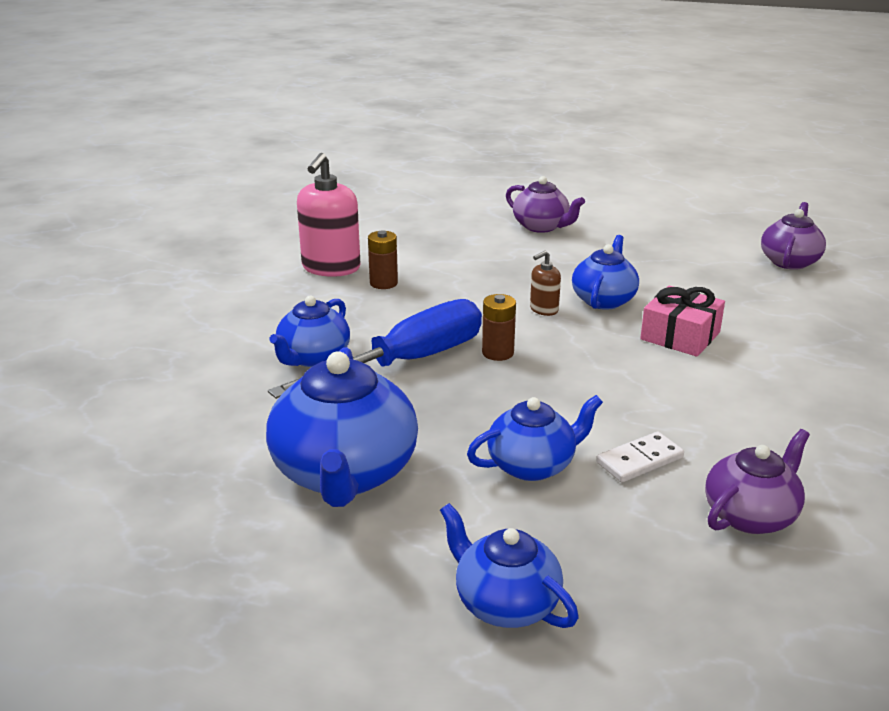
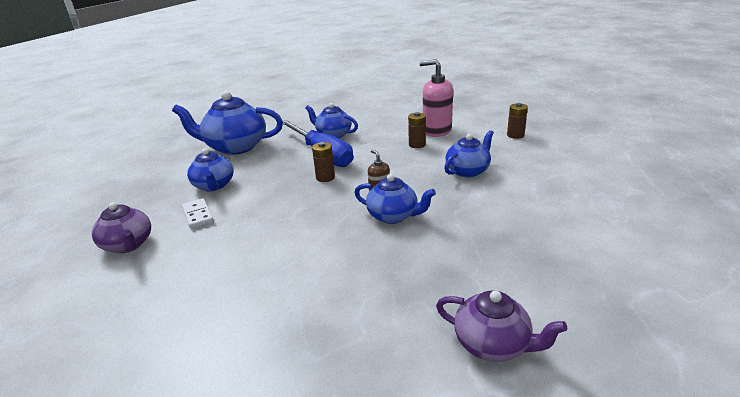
camera: 95 degrees right, 0 degrees up
blue teapot [440,503,579,628] -> blue teapot moved to [444,130,494,178]
purple teapot [506,176,585,233] -> none
pink gift [640,285,725,357] -> none
none -> brown battery [507,103,528,139]

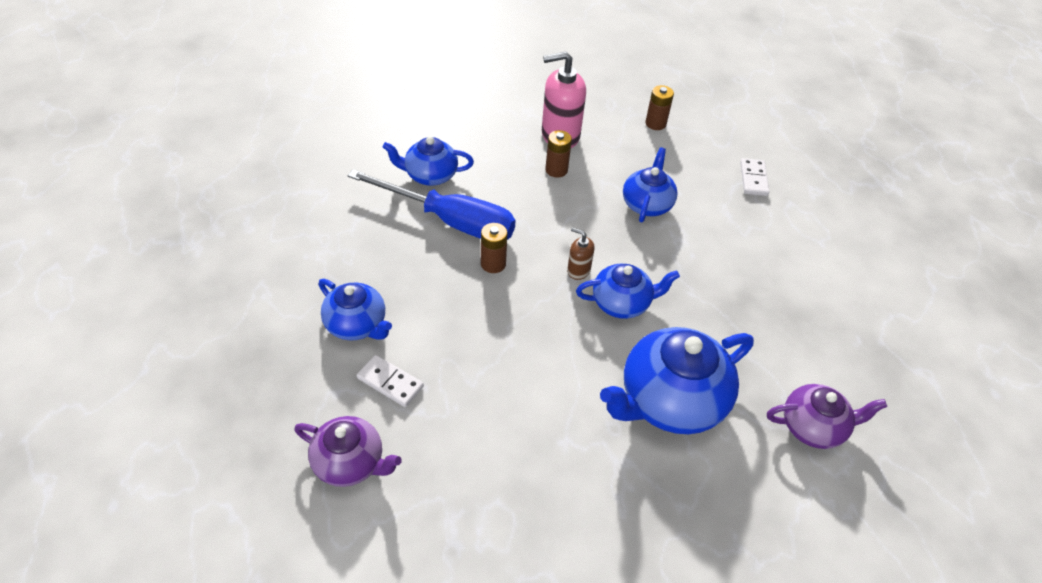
camera: 35 degrees left, 20 degrees up
blue teapot [172,91,283,155] -> blue teapot moved to [600,327,754,434]
none -> white domino [740,158,770,196]

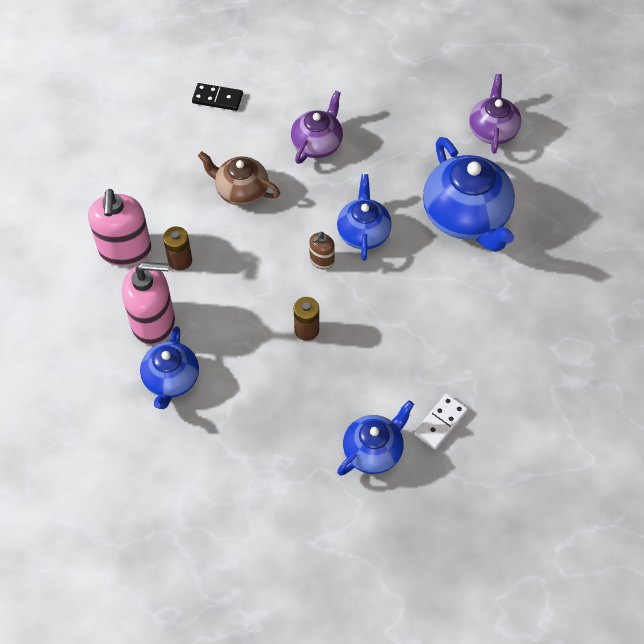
camera: 80 degrees left, 10 degrees up
purple teapot [294,416,402,487] -> purple teapot moved to [291,90,343,164]
blue screwdriver [347,169,516,240] -> none
blue teapot [623,147,678,222] -> brown teapot [198,151,280,206]
brown battery [645,85,674,130] -> none
white domino [740,158,770,196] -> black domino [192,83,243,111]
none -> pink soap dispenser [122,262,175,345]

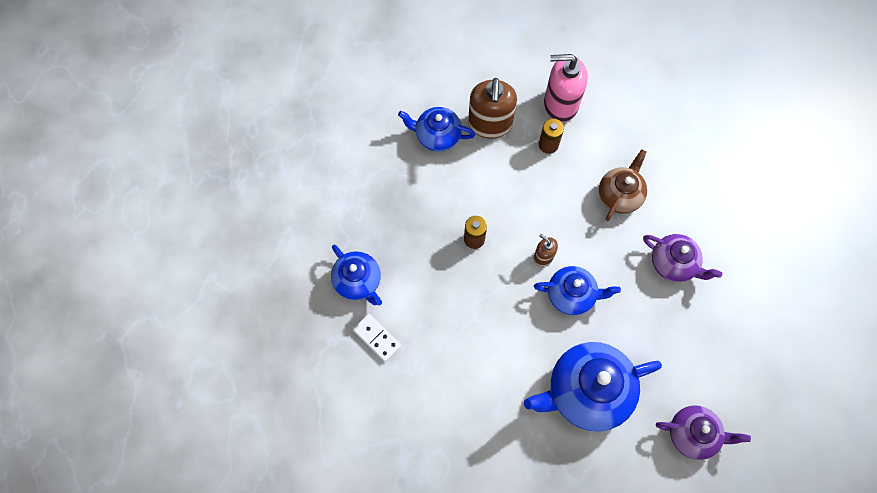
camera: 95 degrees right, 10 degrees up
pink soap dispenser [122,262,175,345] -> brown soap dispenser [468,78,517,139]
black domino [192,83,243,111] -> none

